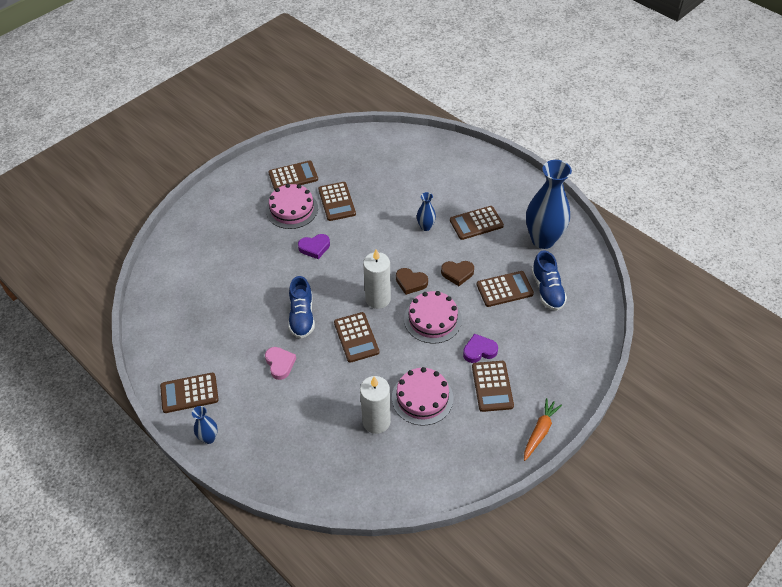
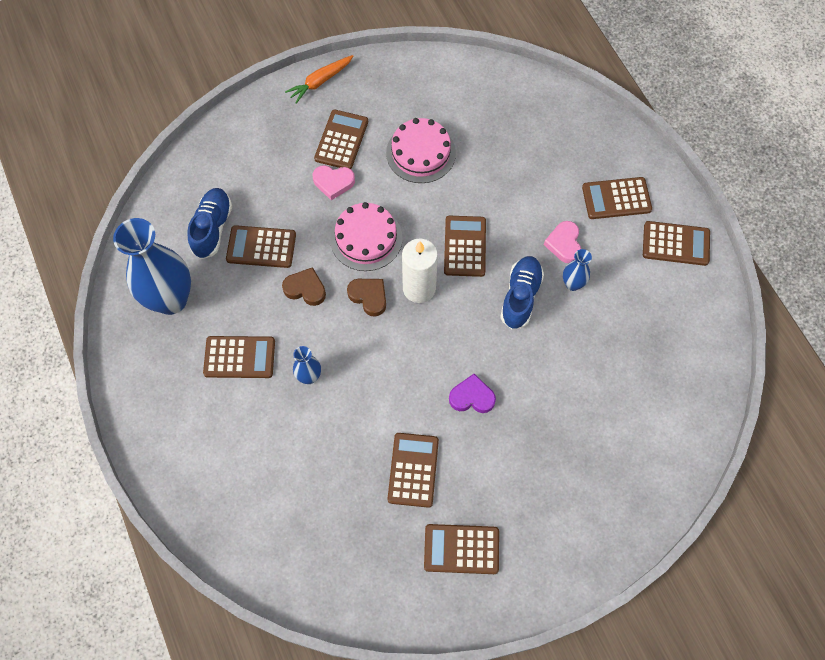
camera: 160 degrees left, 15 degrees up
blue vase [192,406,218,444] -> blue vase moved to [563,249,592,291]
pink cake [266,184,318,229] -> none
white candle [360,376,391,434] -> none
purple heart [463,334,498,363] -> pink heart [312,165,355,200]
none -> brown calculator [582,177,652,219]

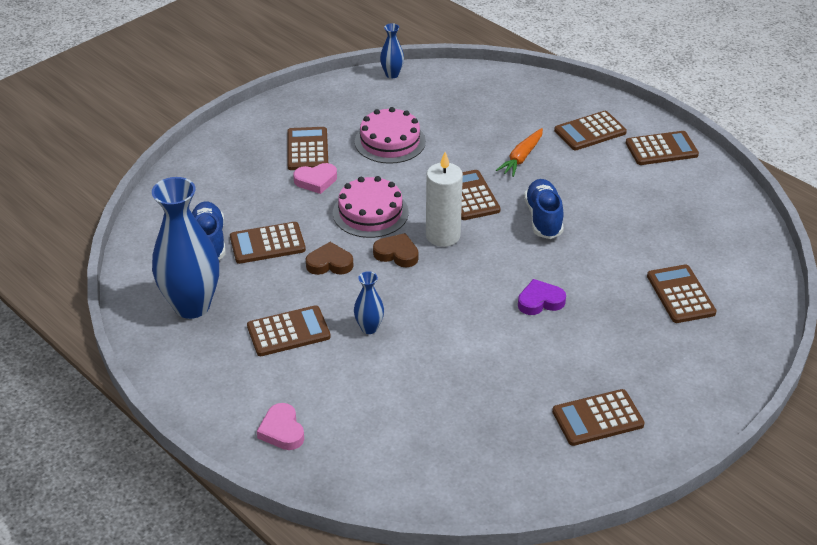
camera: 20 degrees left, 25 degrees down
orange carrot [285,55,353,104] -> orange carrot moved to [496,128,543,177]
brown calculator [387,433,439,508] -> brown calculator moved to [647,264,717,323]
pink heart [544,221,581,263] -> pink heart moved to [257,403,304,450]
blue vase [563,249,592,291] -> blue vase moved to [380,23,404,78]

